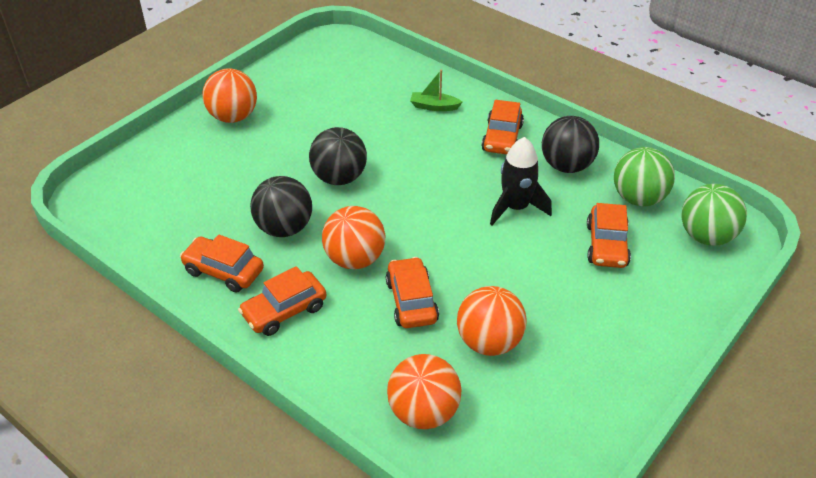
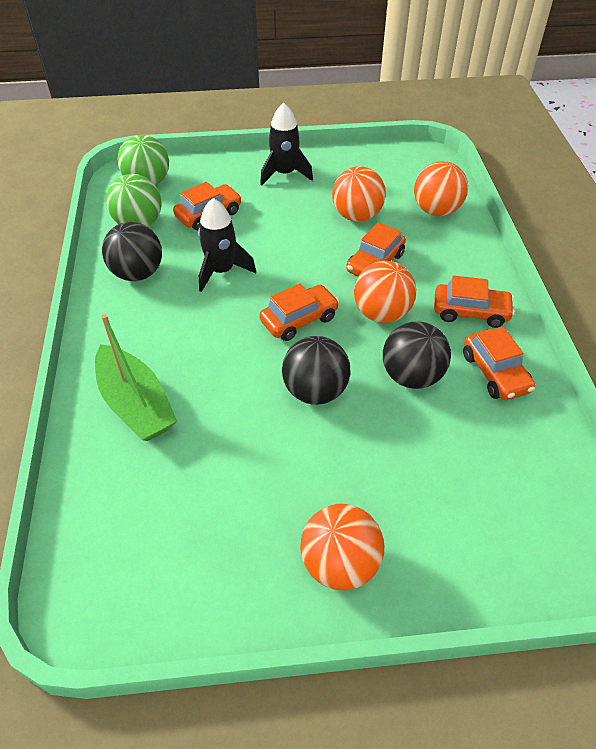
camera: 135 degrees left, 5 degrees up
green boat [410,70,462,111] -> green boat [95,314,177,441], size x1.96
orange car [481,100,524,154] -> orange car moved to [259,284,339,341]
none -> black rocket [260,103,313,186]

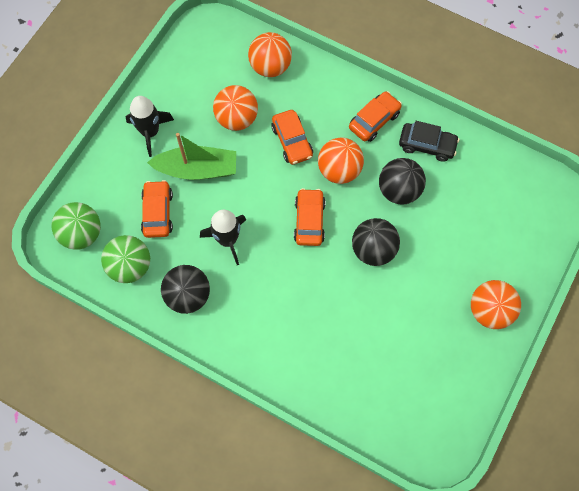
camera: 55 degrees left, 20 degrees up
green boat [95,314,177,441] -> green boat moved to [147,133,236,180]
orange car [463,327,535,400] -> black car [399,121,459,162]

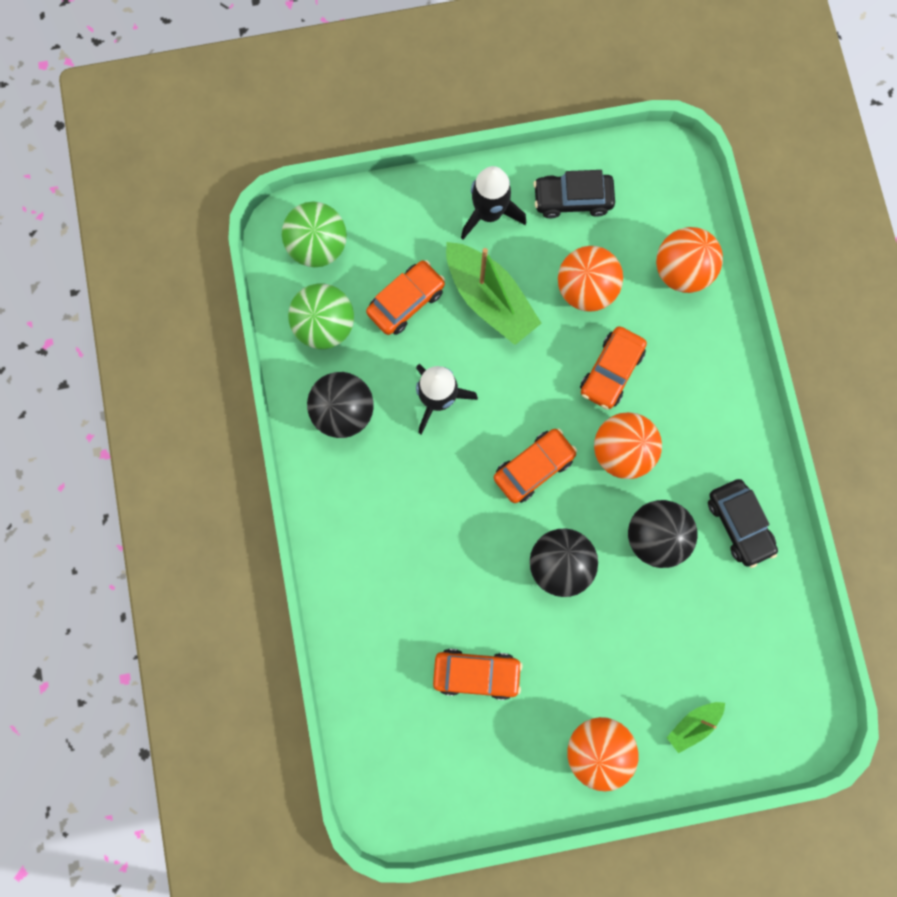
camera: 50 degrees right, 10 degrees up
orange car [349,91,402,142] -> orange car moved to [433,649,523,700]
none -> black car [533,170,615,218]
none -> green boat [666,702,725,753]

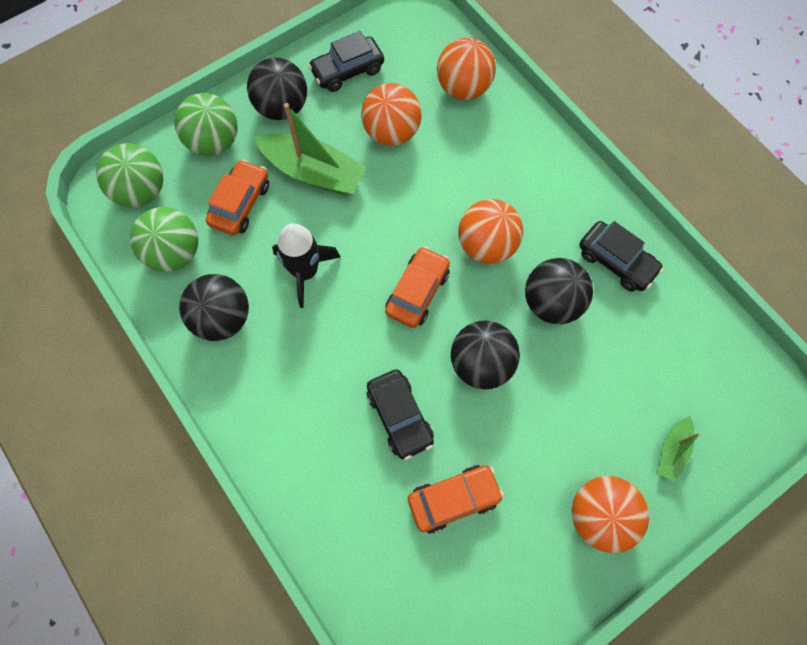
camera: 25 degrees left, 10 degrees down
black rocket [461,166,526,239] -> black ball [247,57,307,120]
orange car [580,326,647,410] -> none
none -> green ball [174,93,238,156]
none -> black car [367,369,434,460]

